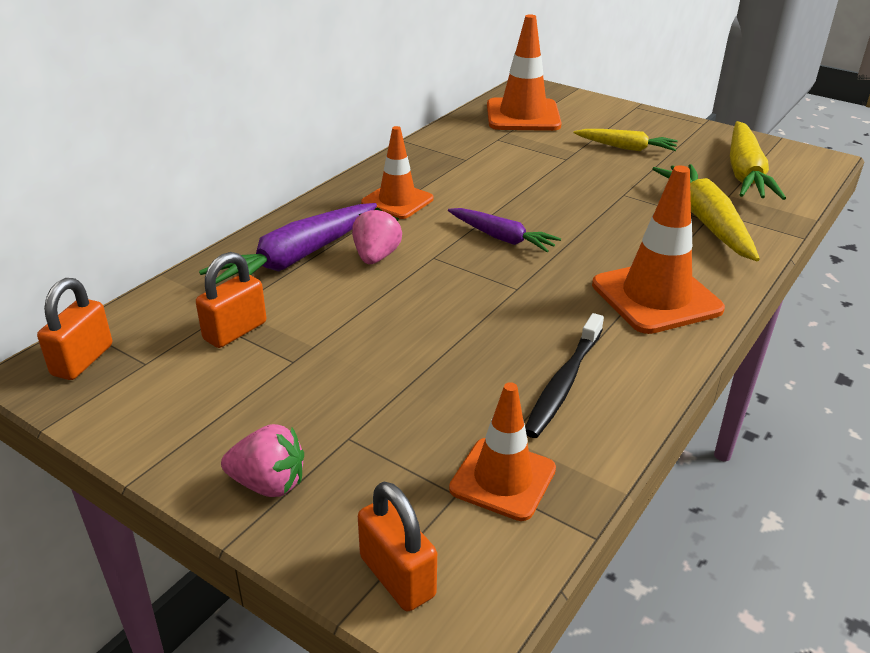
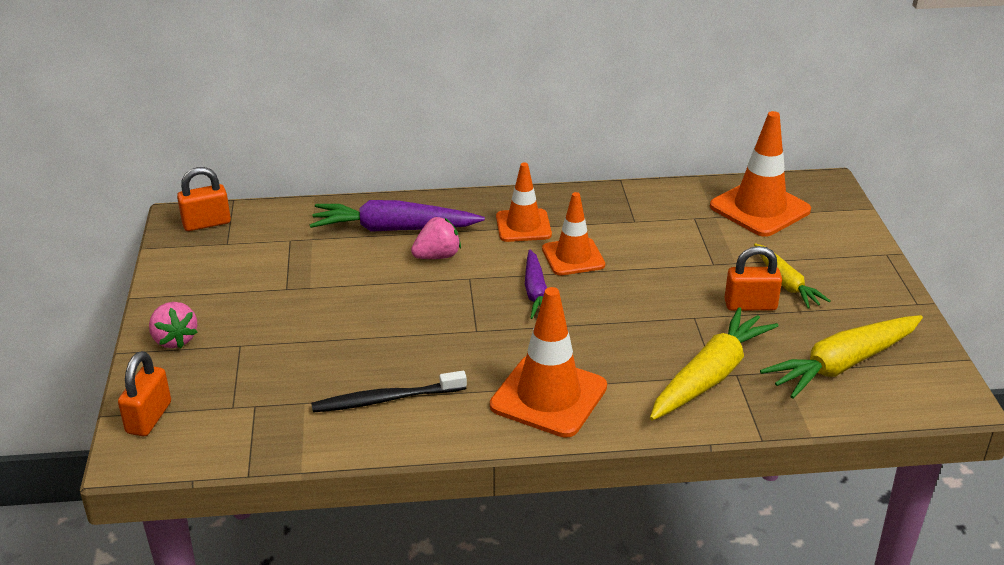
camera: 50 degrees right, 0 degrees up
orange padlock [196,252,266,348] -> orange padlock moved to [724,246,782,311]
orange traffic cone [449,382,556,521] -> orange traffic cone moved to [542,192,605,275]

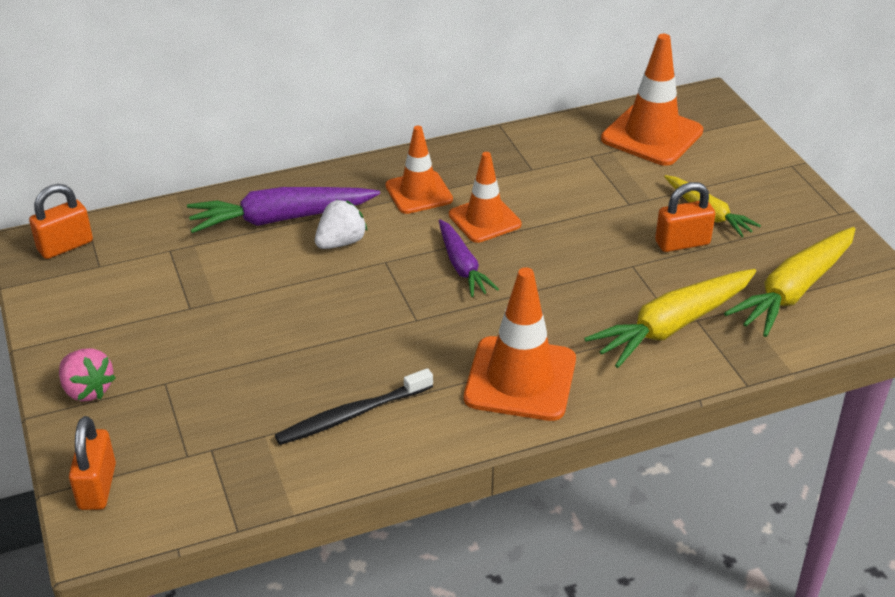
camera: 15 degrees left, 5 degrees up
pink strawberry [411,217,461,259] -> white strawberry [315,200,367,249]
yellow carrot [650,307,779,421] -> yellow carrot turned 150 degrees counterclockwise [584,269,756,368]

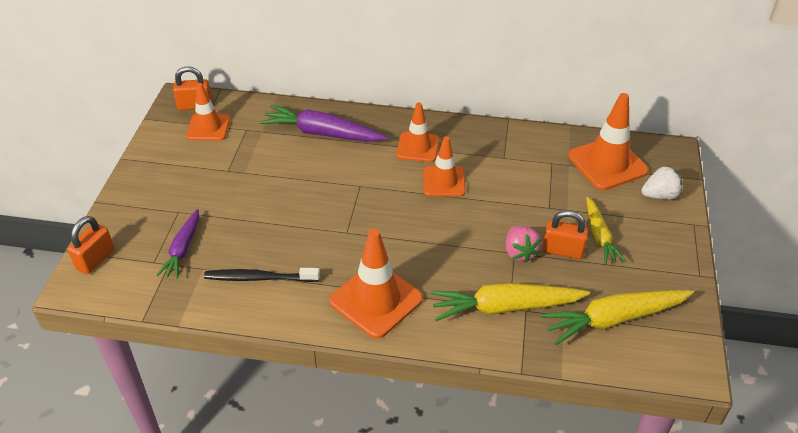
camera: 30 degrees right, 5 degrees up
pink strawberry [59,348,116,402] -> pink strawberry moved to [505,226,541,263]
white strawberry [315,200,367,249] -> white strawberry moved to [641,166,682,200]
purple carrot [439,220,499,297] -> purple carrot moved to [156,209,199,279]
none -> orange traffic cone [186,83,230,141]

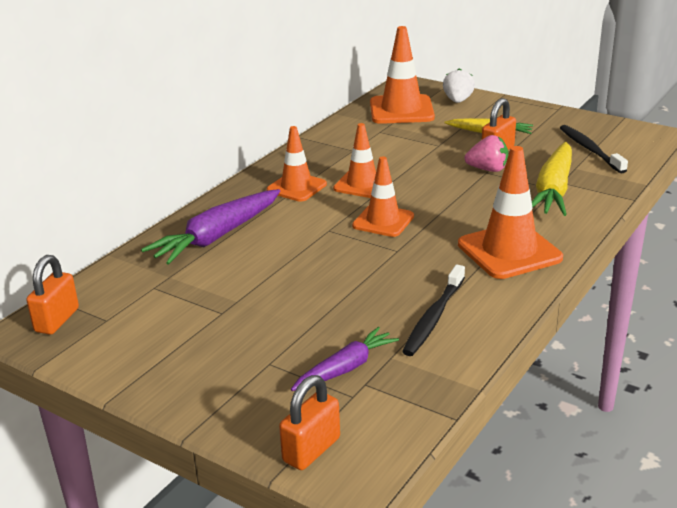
camera: 65 degrees left, 15 degrees down
orange padlock [67,216,115,274] -> orange padlock turned 75 degrees clockwise [279,375,340,470]
purple carrot [156,209,199,279] -> purple carrot turned 75 degrees counterclockwise [291,327,399,391]
orange traffic cone [186,83,230,141] -> orange traffic cone moved to [352,156,414,237]
yellow carrot [540,290,694,345] -> black toothbrush [560,125,628,174]

